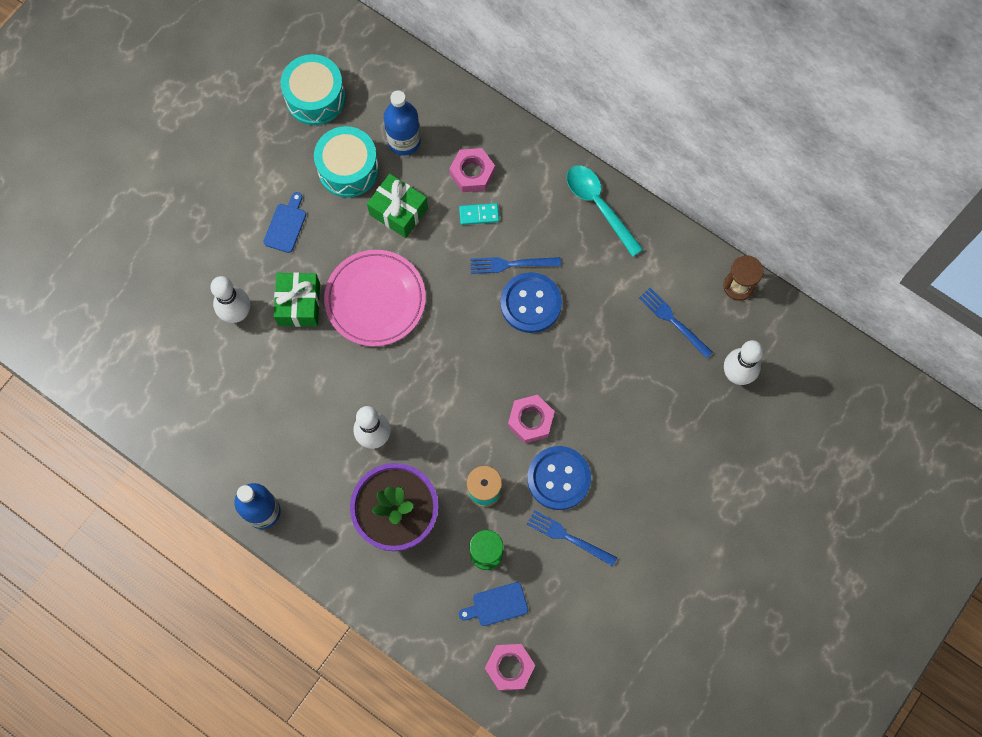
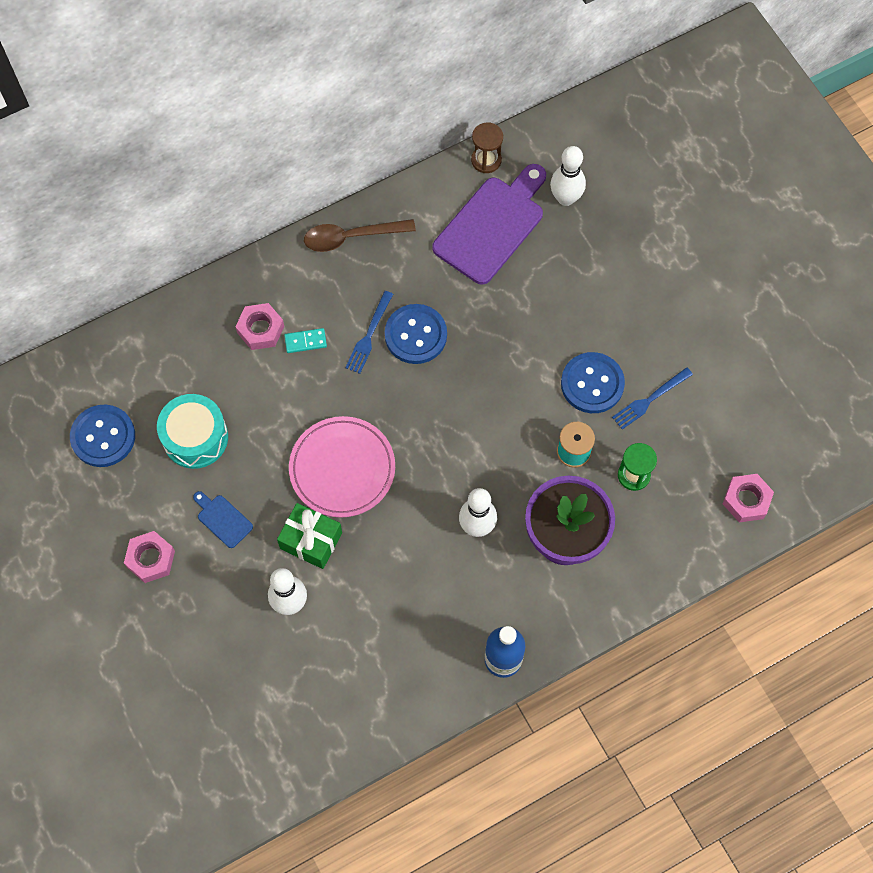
camera: 65 degrees left, 5 degrees down
turquoise drum [281,54,346,125] -> blue button [70,405,135,467]
green gift [367,174,428,238] -> none
blue bottle [384,90,421,156] -> none
turquoise domino [459,203,499,225] -> turquoise domino turned 60 degrees clockwise [284,328,327,353]
blue cutting board [459,582,528,626] -> none
pink nut [508,395,555,443] -> pink nut moved to [124,531,175,583]
turquoise spoon [567,165,643,257] -> brown spoon [304,219,416,252]
blue fork [639,288,713,359] -> purple cutting board [432,164,546,284]

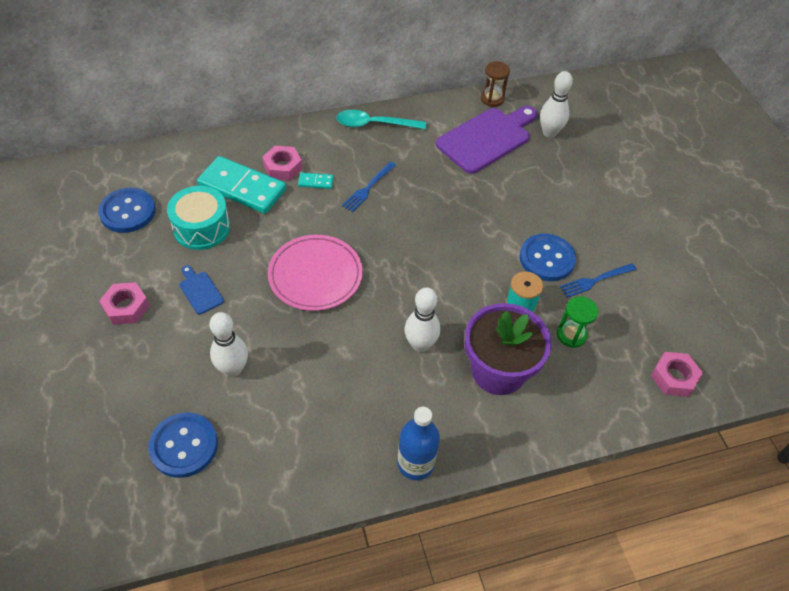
camera: 10 degrees right, 15 degrees down
green gift [277,503,342,569] -> none
brown spoon [304,219,416,252] -> turquoise spoon [336,110,426,129]
blue button [385,304,447,364] -> blue button moved to [148,412,218,478]
none -> turquoise domino [197,156,286,214]

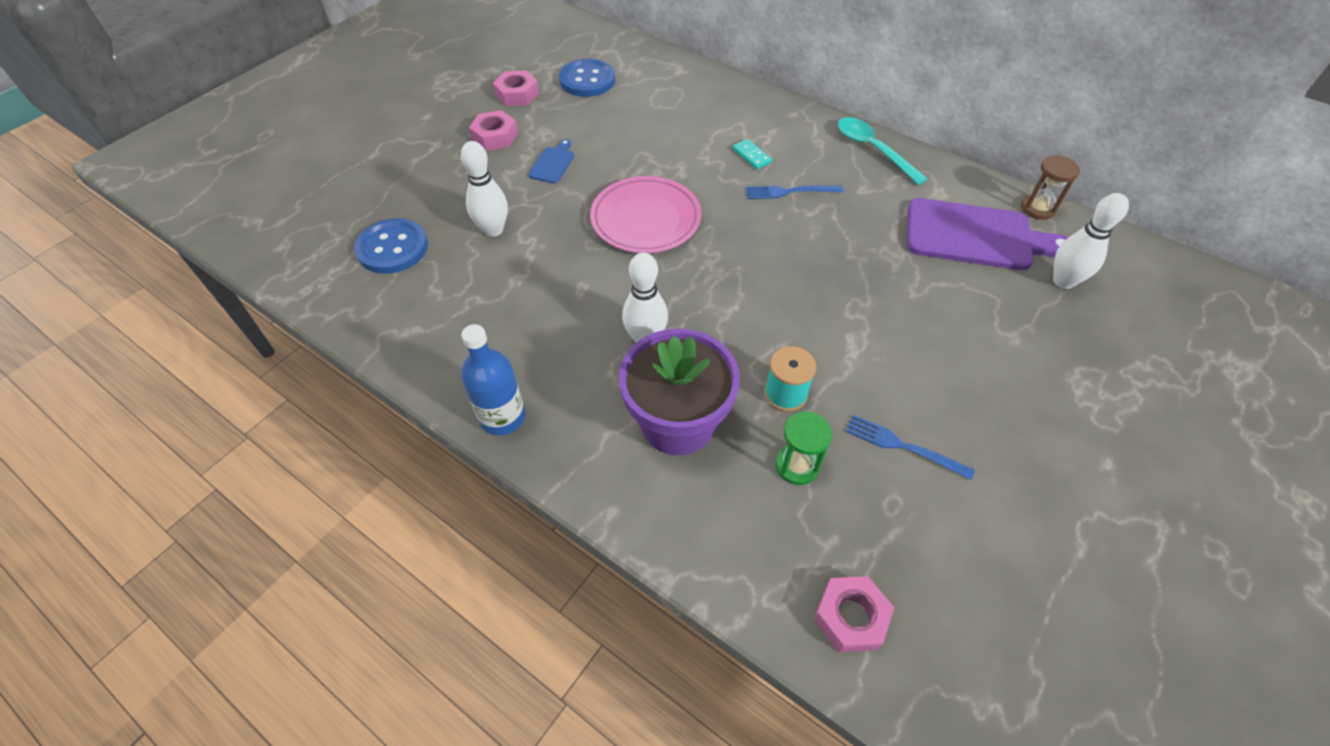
camera: 55 degrees right, 0 degrees up
turquoise drum [167,186,230,250] -> none
turquoise domino [197,156,286,214] -> none
pink nut [262,146,302,181] -> pink nut moved to [493,70,539,106]
blue button [520,234,576,281] -> none

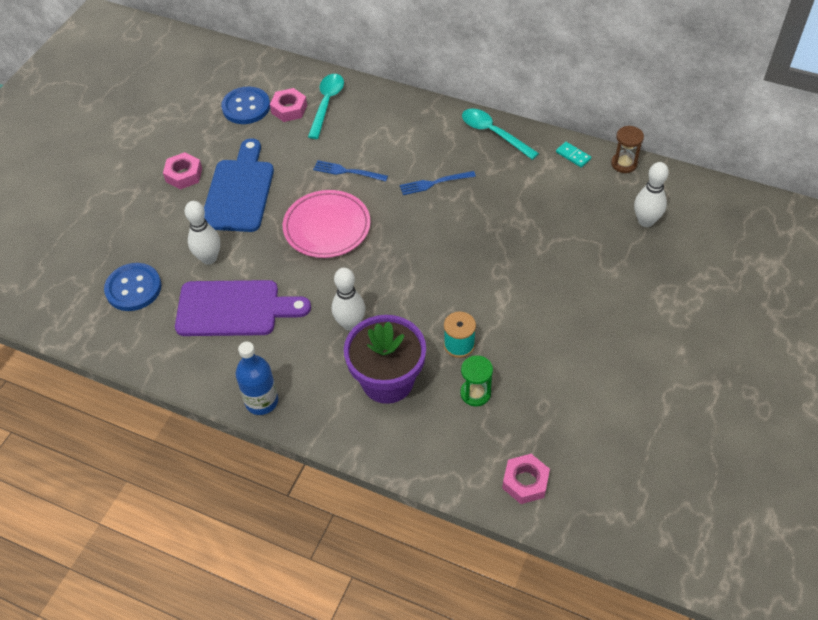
camera: 10 degrees left, 0 degrees up
pink nut [493,70,539,106] -> pink nut moved to [270,88,307,122]
blue cutting board [528,139,574,183] -> blue cutting board [204,138,274,232], size x2.24
turquoise domino [732,139,772,169] -> turquoise domino moved to [556,142,591,168]
blue fork [846,415,975,480] -> blue fork moved to [313,160,388,181]
purple cutting board [907,198,1069,270] -> purple cutting board moved to [175,280,311,336]
none -> turquoise spoon [308,74,344,139]

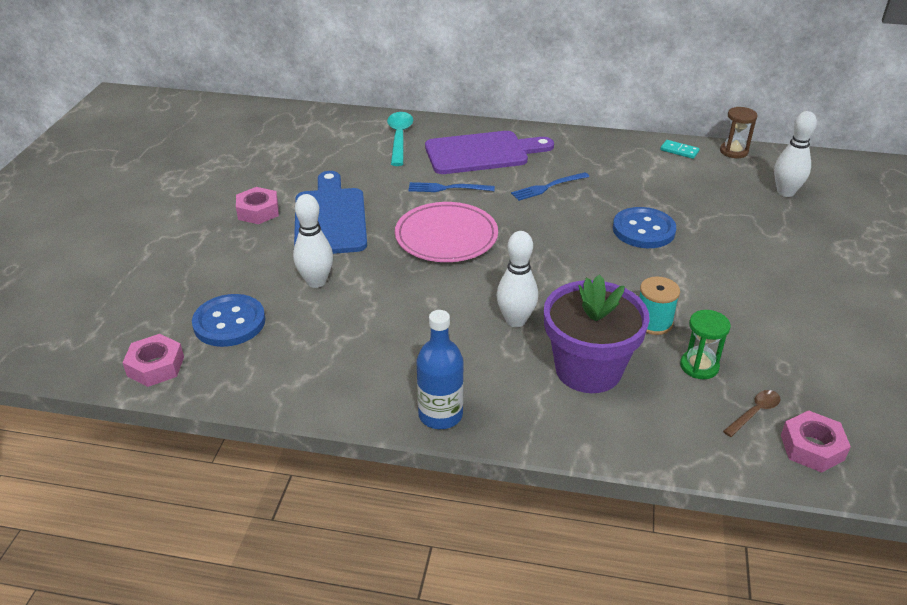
camera: 15 degrees left, 15 degrees down
purple cutting board [175,280,311,336] -> purple cutting board moved to [425,131,554,174]
blue button [221,86,270,124] -> blue button moved to [613,207,676,248]
pink nut [270,88,307,122] -> pink nut moved to [122,334,184,387]
turquoise spoon [462,108,539,160] -> none
none -> brown spoon [723,390,780,437]

